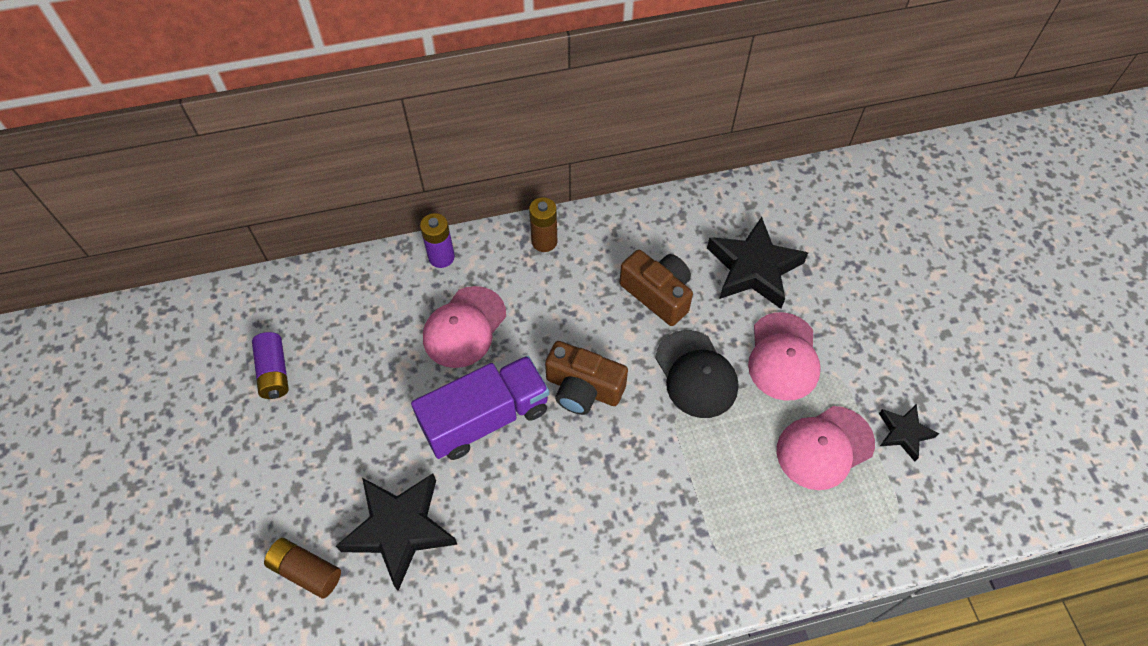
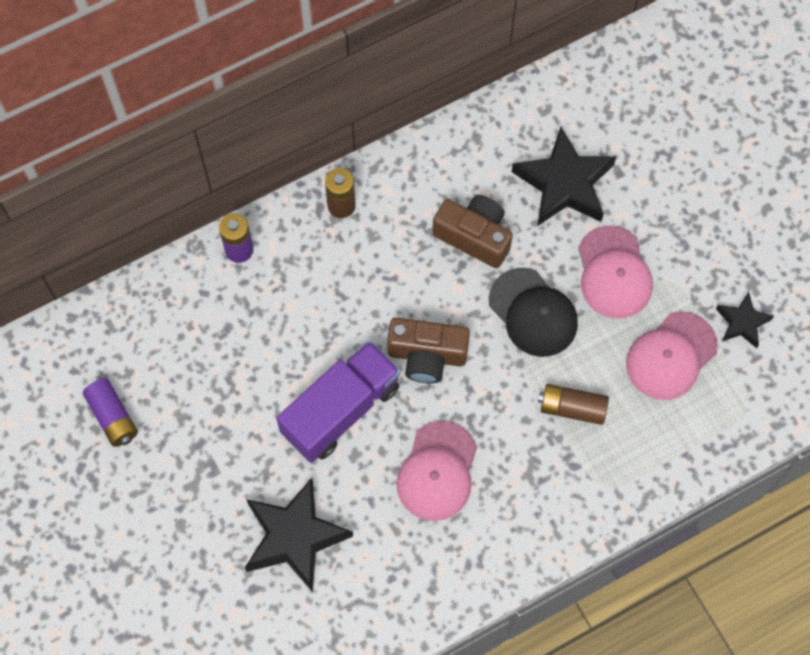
camera: 15 degrees left, 10 degrees up
brown battery [264,538,341,598] -> brown battery moved to [538,384,609,425]
pink cap [423,286,506,368] -> pink cap moved to [396,421,477,521]

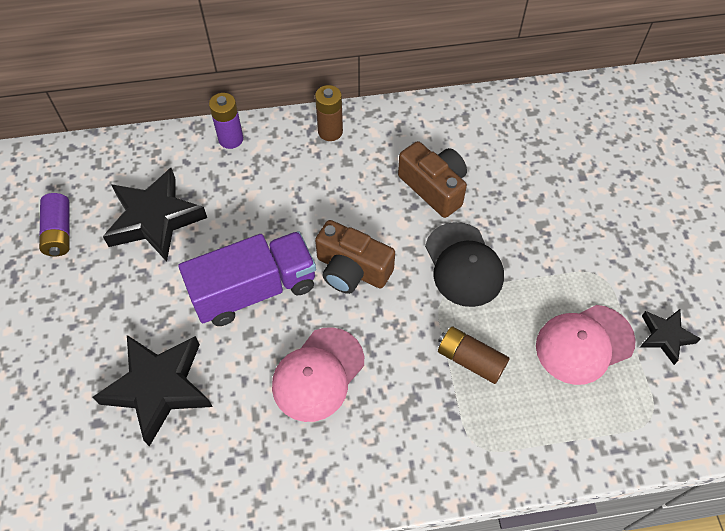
camera: 20 degrees right, 10 degrees down
black star [512,127,616,226] -> black star moved to [103,168,207,262]
pink cap [578,225,653,319] -> none

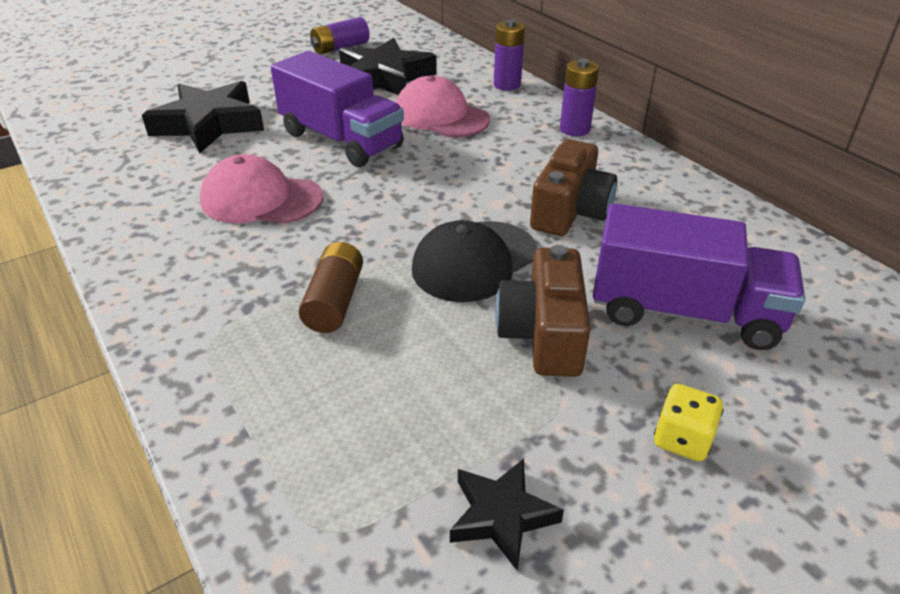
camera: 65 degrees right, 20 degrees down
brown battery [315,85,343,141] -> purple battery [560,59,599,136]
brown camera [315,220,395,294] -> brown camera moved to [495,245,591,377]
pink cap [536,305,636,385] -> pink cap moved to [396,76,490,137]
none -> purple truck [593,203,805,350]
none -> yellow dice [654,384,723,462]

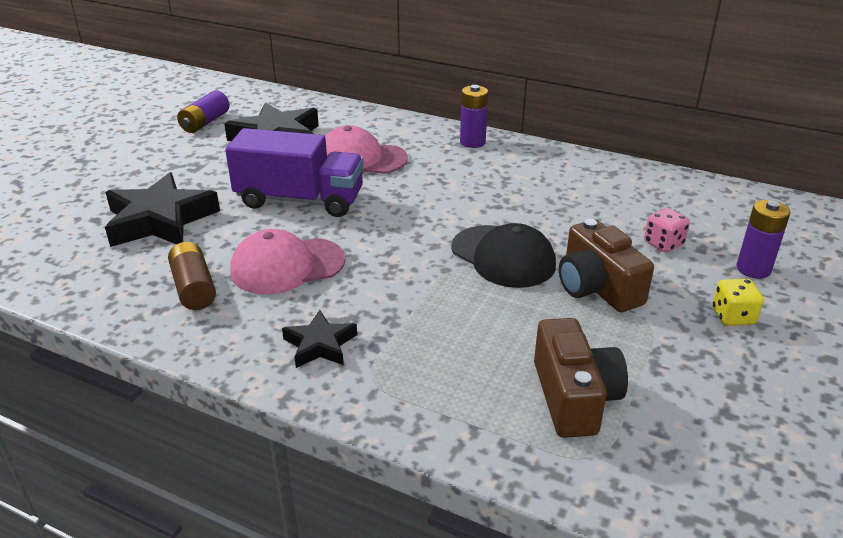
camera: 30 degrees left, 5 degrees down
brown battery [299,242,363,333] -> brown battery moved to [168,242,216,310]
black cap [412,220,538,302] -> black cap turned 60 degrees counterclockwise [451,223,556,288]
black star [450,458,564,571] -> black star moved to [282,310,357,368]
purple battery [494,19,525,91] -> purple battery moved to [737,200,790,279]
brown camera [530,139,617,236] -> brown camera moved to [534,318,628,438]
purple truck [593,203,805,350] -> pink dice [644,208,690,252]

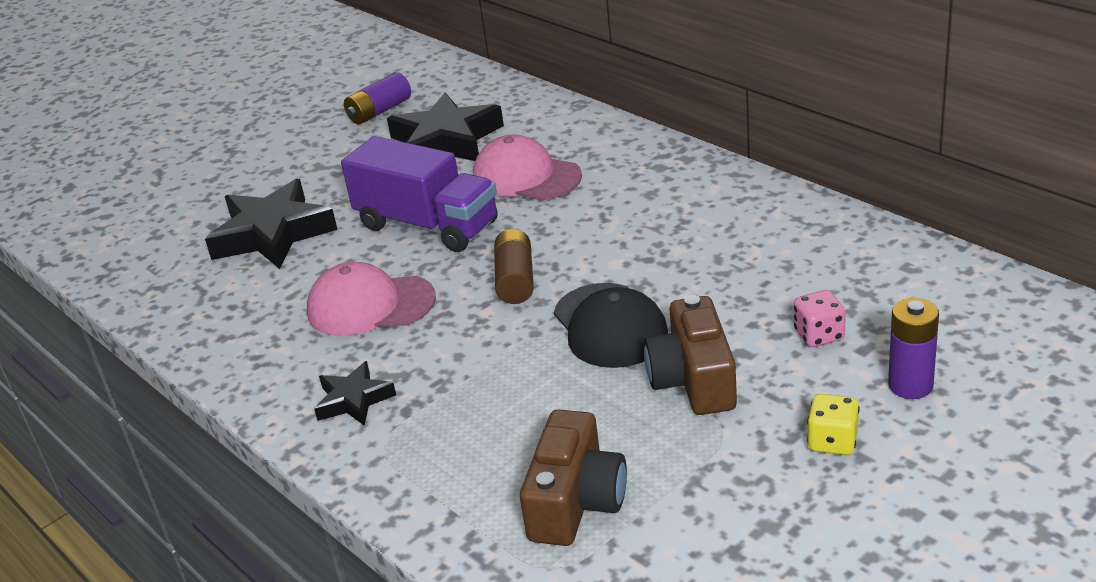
camera: 25 degrees right, 0 degrees up
brown battery [168,242,216,310] -> brown battery moved to [494,229,534,304]
purple battery [460,85,488,148] -> none

